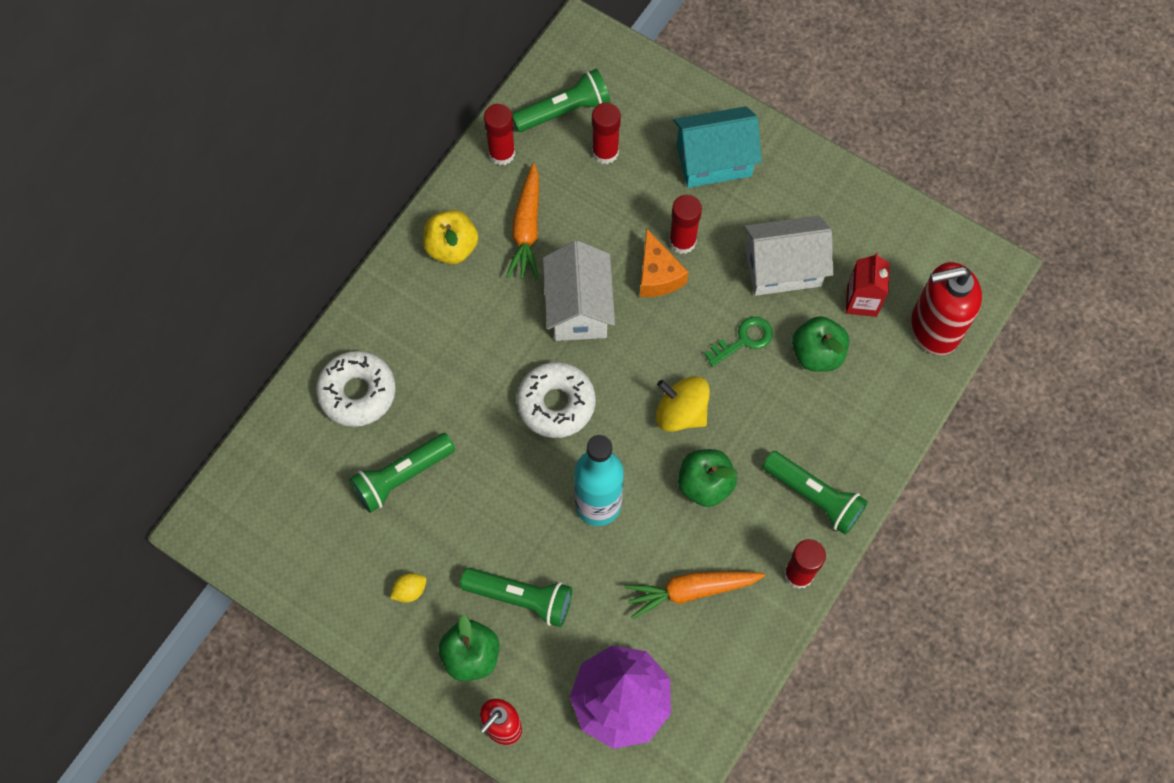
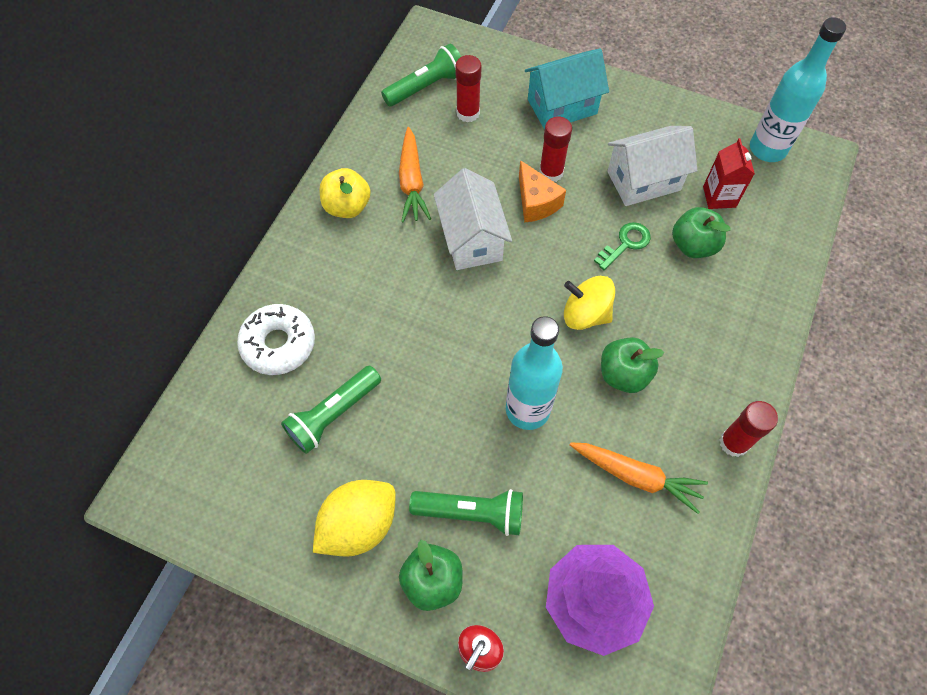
camera: 10 degrees left, 5 degrees down
yellow lemon [390,573,426,603] -> yellow lemon [313,480,396,557], size x2.35
red glue stick [484,104,515,165] -> none
white donut [517,362,596,438] -> none
orange carrot [624,571,765,619] -> orange carrot turned 135 degrees counterclockwise [570,442,708,514]
green flashlight [762,451,868,535] -> none
red soap dispenser [911,262,982,355] -> none
none -> turquoise bottle [750,17,846,162]

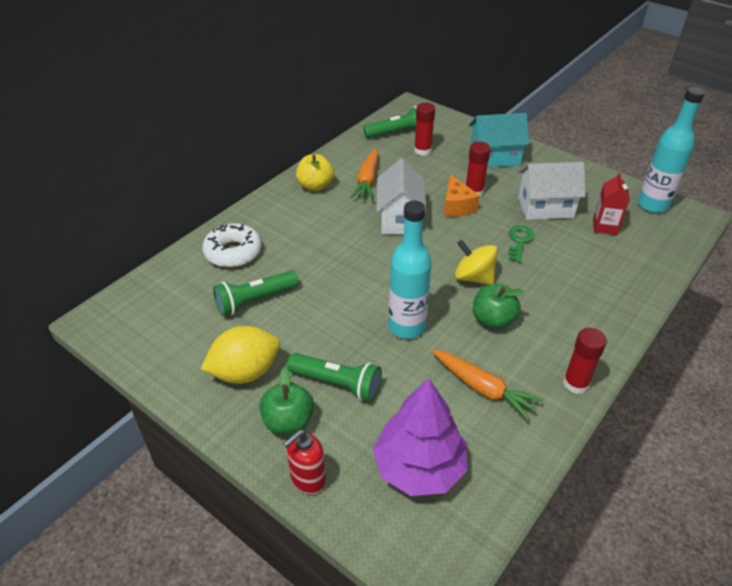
camera: 15 degrees right, 20 degrees down
green key [594,222,651,270] -> green key turned 45 degrees counterclockwise [508,226,535,262]
green apple [672,207,731,258] -> none

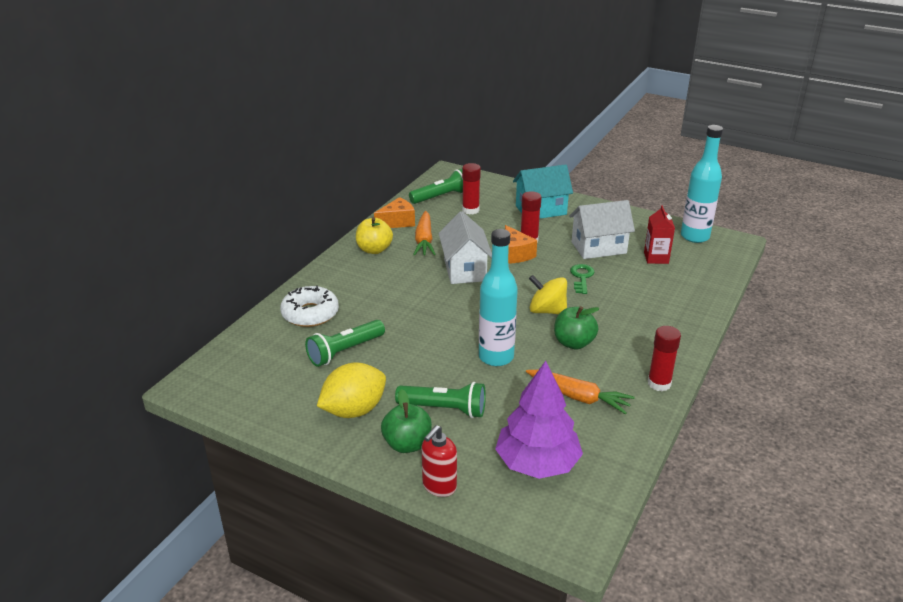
camera: 10 degrees left, 10 degrees down
none -> orange cheese [374,197,415,228]

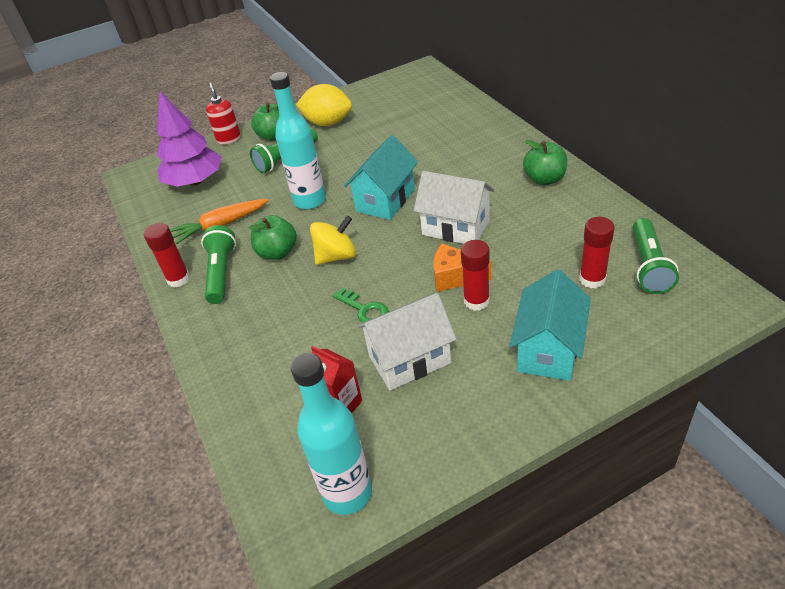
camera: 130 degrees right, 10 degrees up
white donut [280,285,339,327] -> none
green flashlight [305,320,385,367] -> green flashlight moved to [201,225,236,304]
yellow lemon [317,362,386,418] -> yellow lemon turned 75 degrees counterclockwise [296,84,352,126]
yellow apple [356,217,393,254] -> green apple [523,140,567,185]
orange cheese [374,197,415,228] -> none
orange carrot [413,211,436,256] -> none
white house [569,200,635,259] -> white house turned 45 degrees clockwise [357,293,457,391]
none -> turquoise house [344,135,418,220]

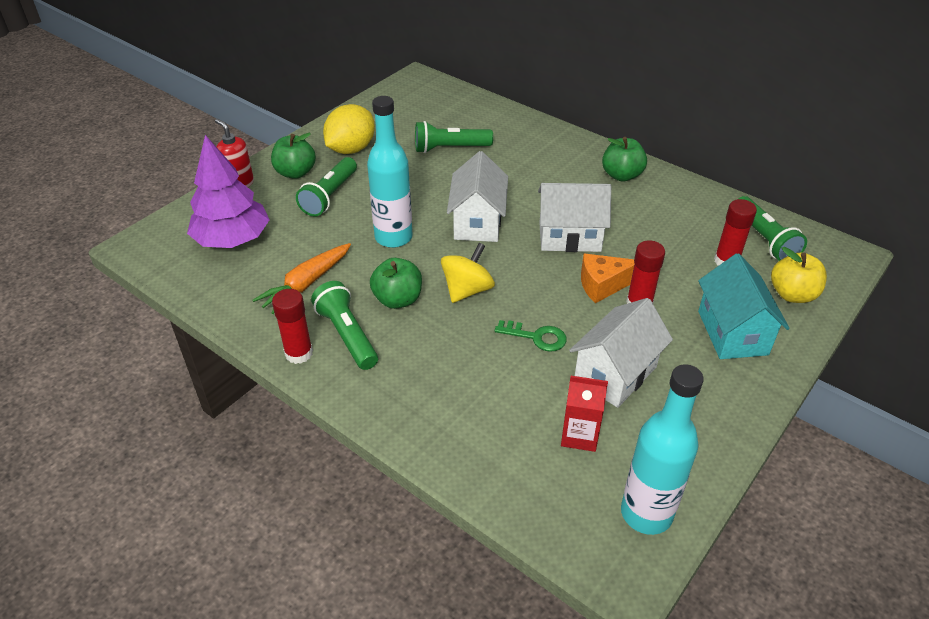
camera: 30 degrees left, 0 degrees up
yellow lemon [296,84,352,126] -> yellow lemon turned 45 degrees counterclockwise [323,104,375,154]
turquoise house [344,135,418,220] -> white house [447,151,508,242]
none -> green flashlight [415,121,493,153]
none -> yellow apple [771,247,827,303]

